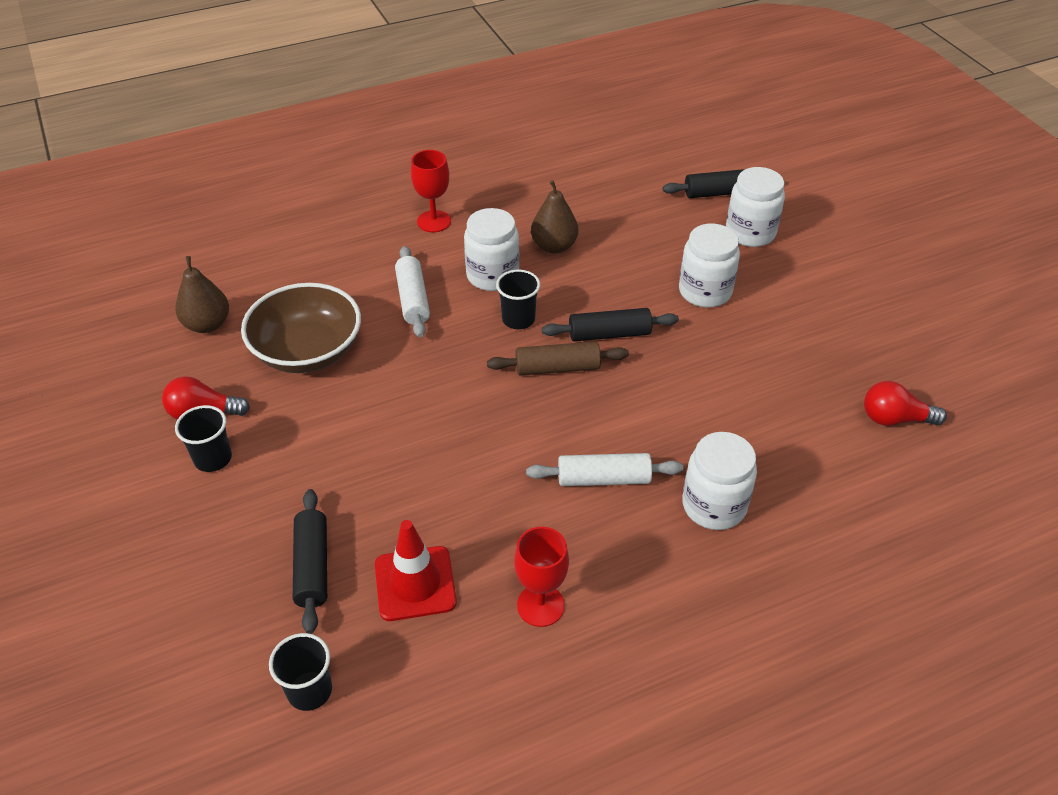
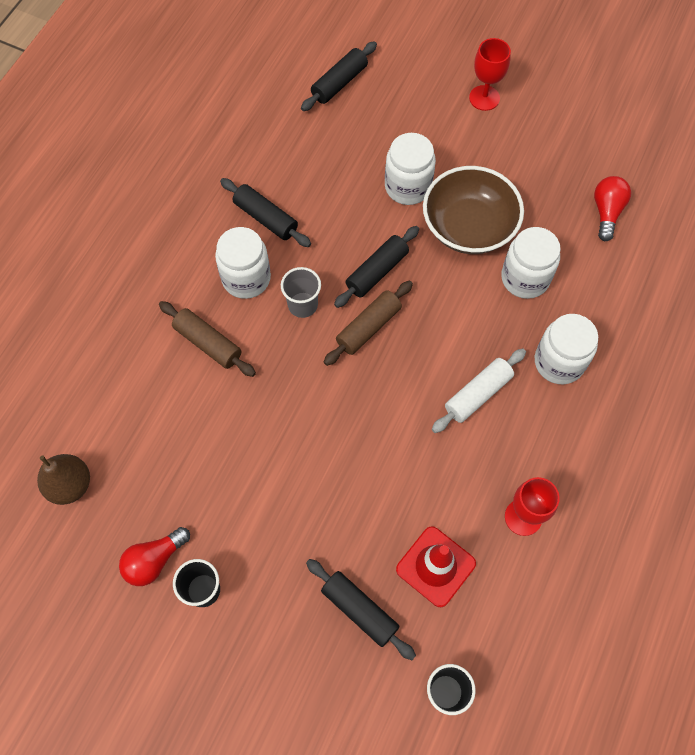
camera: 40 degrees left, 20 degrees up
brown bowl [241,283,361,373] -> brown bowl moved to [423,166,524,254]
white rolling pin [395,246,430,338] -> brown rolling pin [159,301,256,377]
red goblet [411,150,451,232] -> red goblet moved to [469,38,511,111]
black cup [496,269,540,329] -> grey cup [281,267,321,318]
brown pear [531,180,578,254] -> black rolling pin [220,178,311,247]
white jar [726,167,785,247] -> white jar moved to [501,227,560,299]
red light bulb [864,381,947,426] -> red light bulb turned 135 degrees clockwise [594,176,631,241]

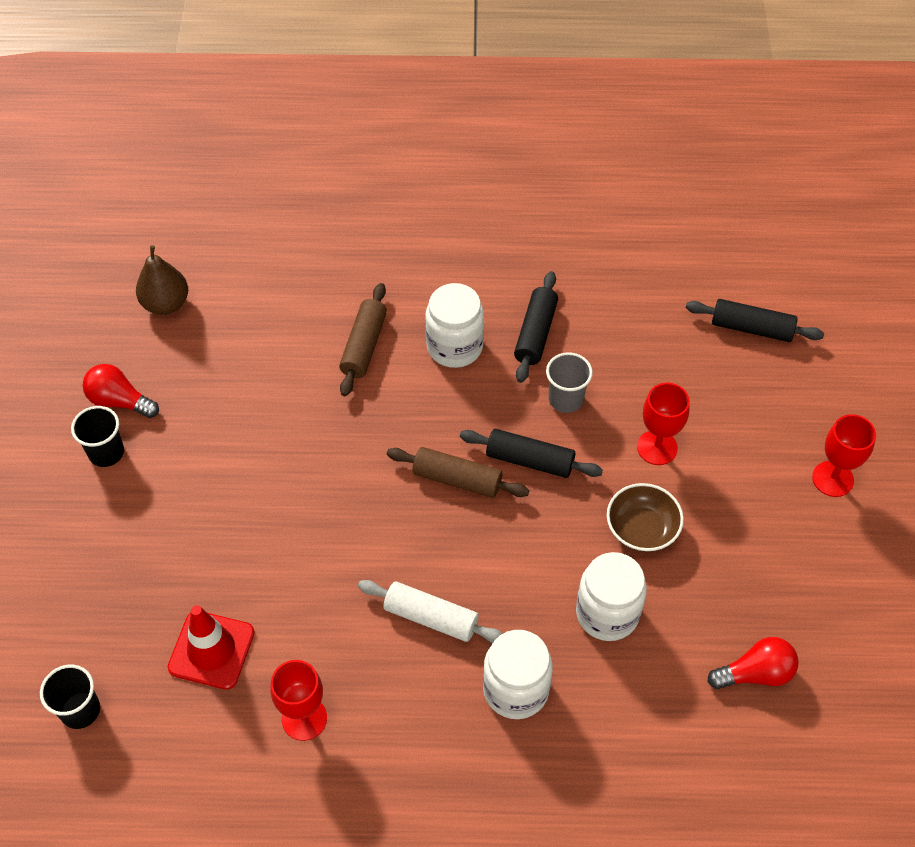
camera: 65 degrees right, 10 degrees down
grey cup [281,267,321,318] -> grey cup moved to [546,352,593,413]
black rolling pin [306,559,416,660] -> none
white jar [385,133,436,205] -> red goblet [637,383,690,465]
brown bowl [423,166,524,254] -> brown bowl [607,483,684,552], size x0.60

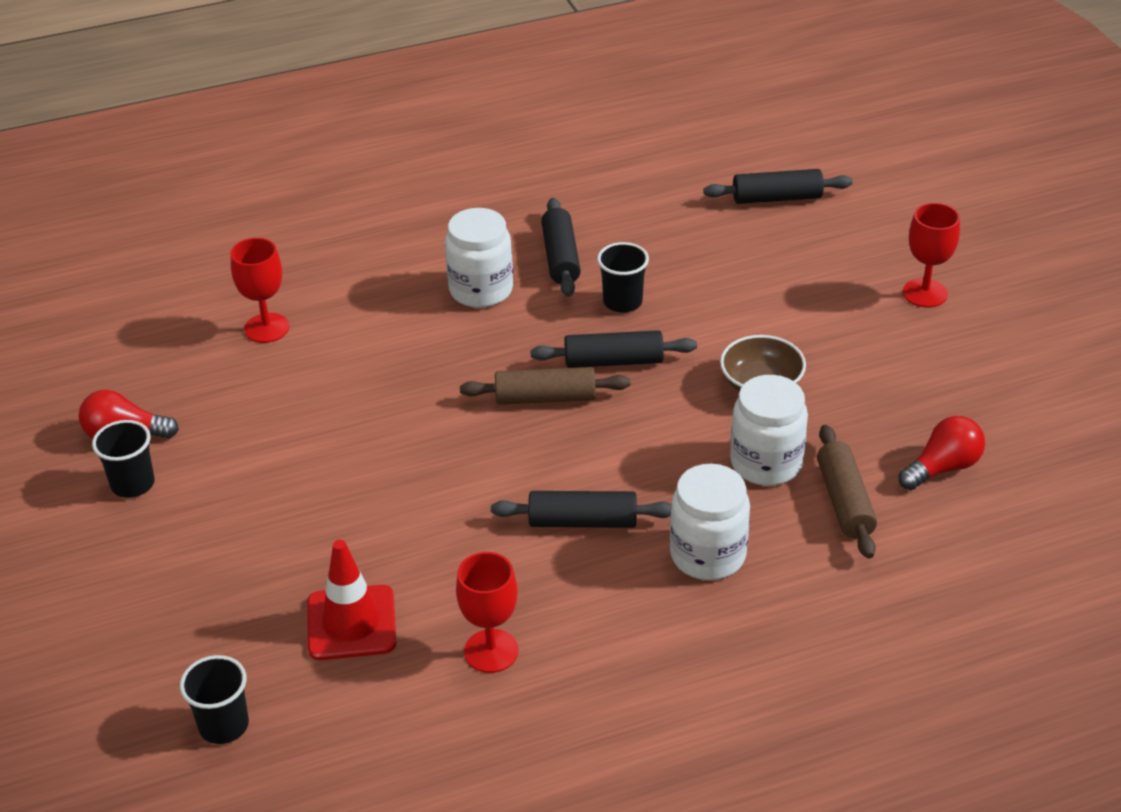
camera: 20 degrees left, 15 degrees down
brown pear [136,245,188,315] -> none
brown rolling pin [339,283,387,396] -> brown rolling pin moved to [817,425,877,559]
white rolling pin [358,580,503,643] -> black rolling pin [491,491,671,528]
grey cup [546,352,593,413] -> black cup [597,242,649,313]
red goblet [637,383,690,465] -> red goblet moved to [231,238,289,343]

